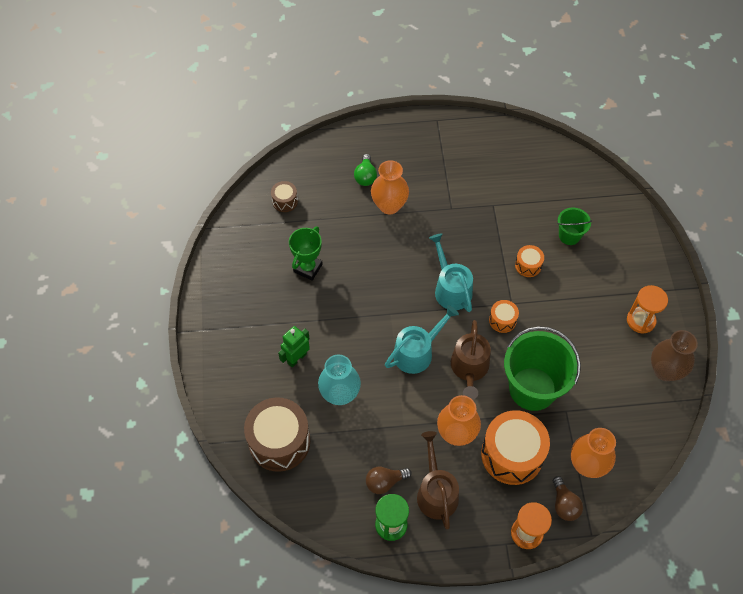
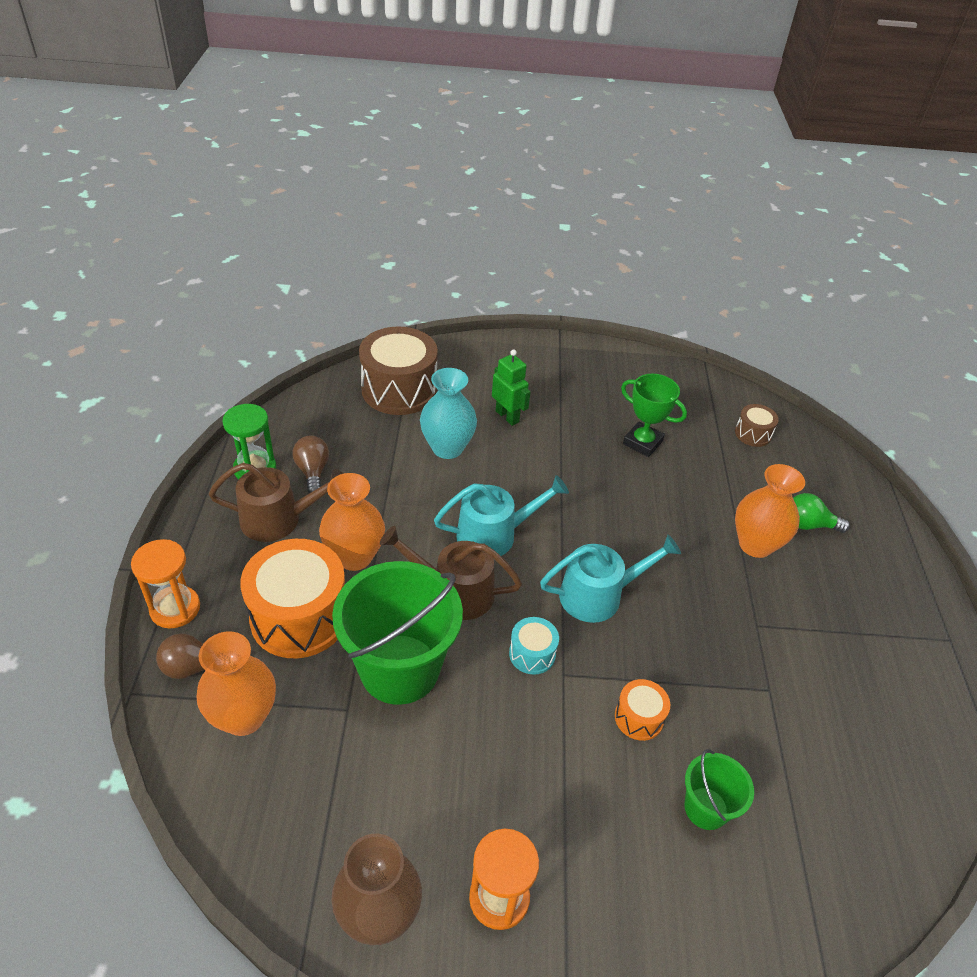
camera: 95 degrees right, 15 degrees down
turquoise watering can [385,305,459,374] -> turquoise watering can turned 75 degrees counterclockwise [434,475,569,556]
orange drum [489,300,519,333] -> turquoise drum [509,617,559,675]

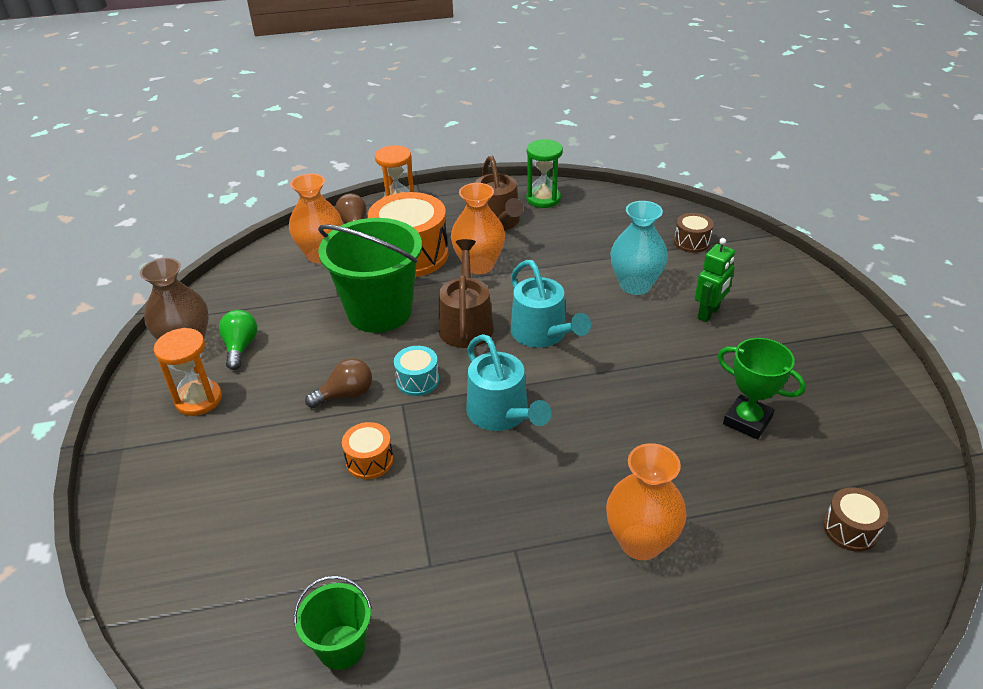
camera: 80 degrees right, 5 degrees down
brown light bulb [293,435,329,493] -> brown light bulb moved to [305,358,372,408]
brown drum [359,327,438,415] -> brown drum [674,213,714,253], size x0.48
green trophy [621,374,687,457] -> green trophy turned 75 degrees counterclockwise [718,338,806,439]
green bucket [684,749,754,830] -> green bucket moved to [294,576,372,670]
green light bulb [793,493,850,533] -> green light bulb moved to [219,310,257,370]

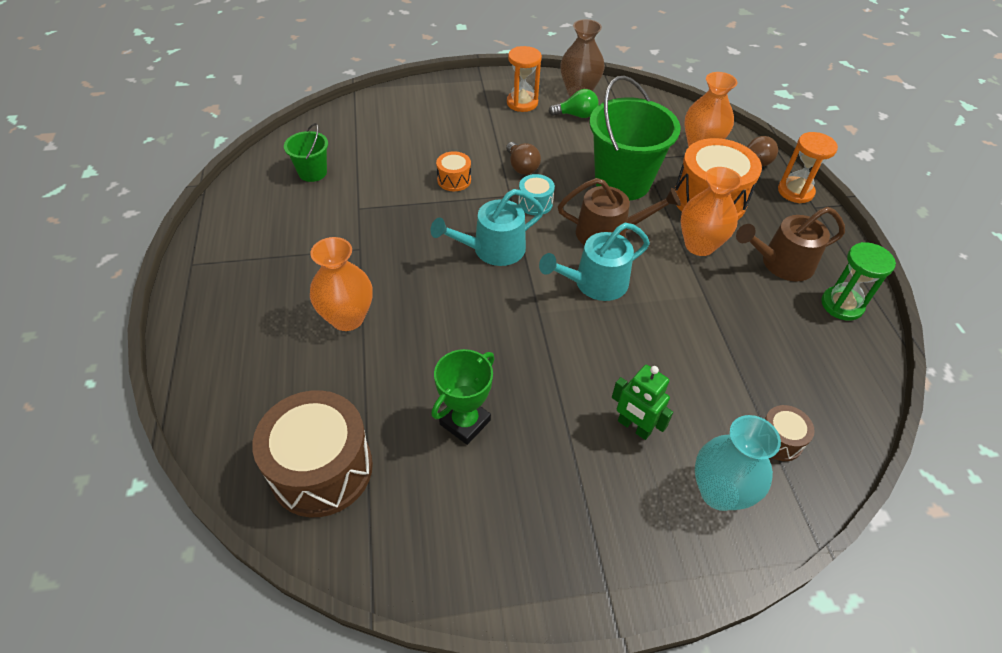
camera: 90 degrees right, 10 degrees up
turquoise vase [610,201,668,295] -> turquoise vase moved to [695,415,781,511]
brown drum [823,487,888,552] -> brown drum [252,390,373,517], size x2.10

